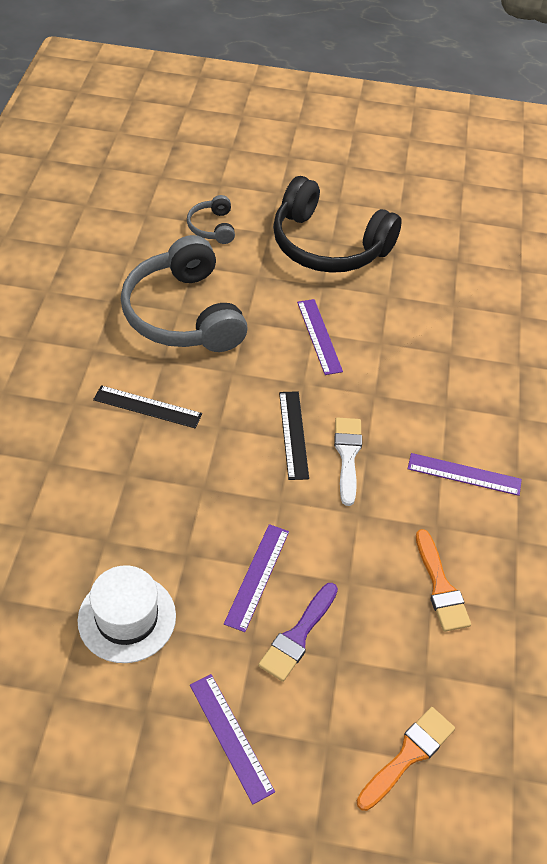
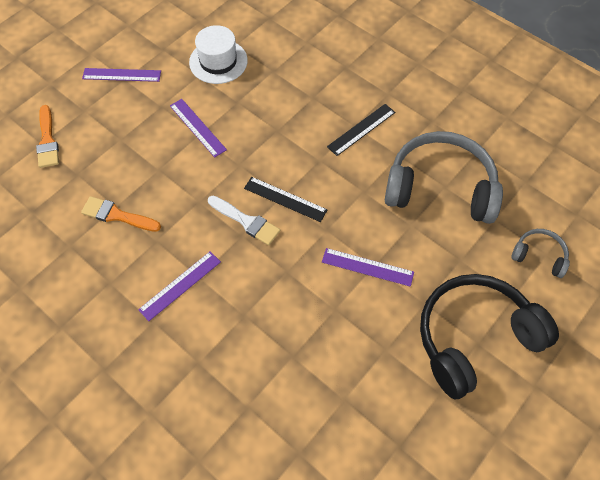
camera: 125 degrees right, 10 degrees up
purple brush [258,583,338,682] -> none

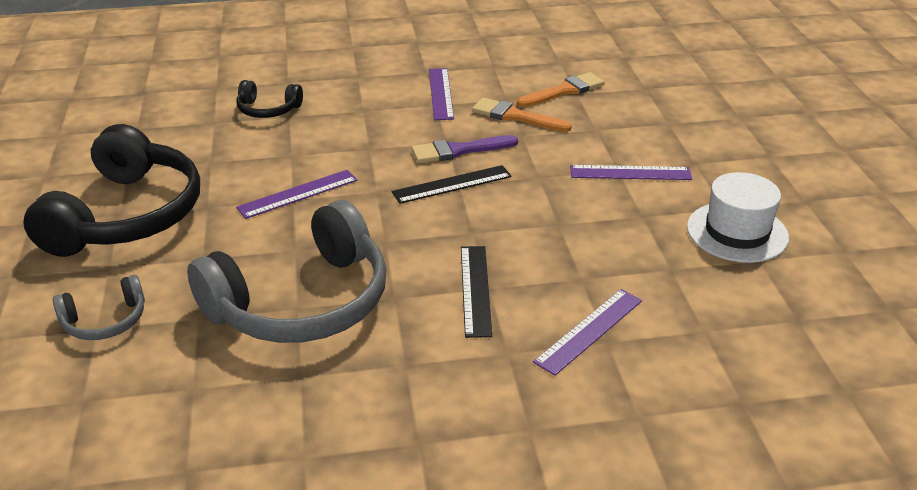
camera: 130 degrees right, 25 degrees down
orange brush [36,105,59,168] -> orange brush moved to [472,98,572,132]
purple ruler [82,68,161,82] -> purple ruler moved to [533,289,642,376]
white brush [208,196,280,245] -> purple brush [411,135,518,163]
none -> black headphones [236,80,303,118]

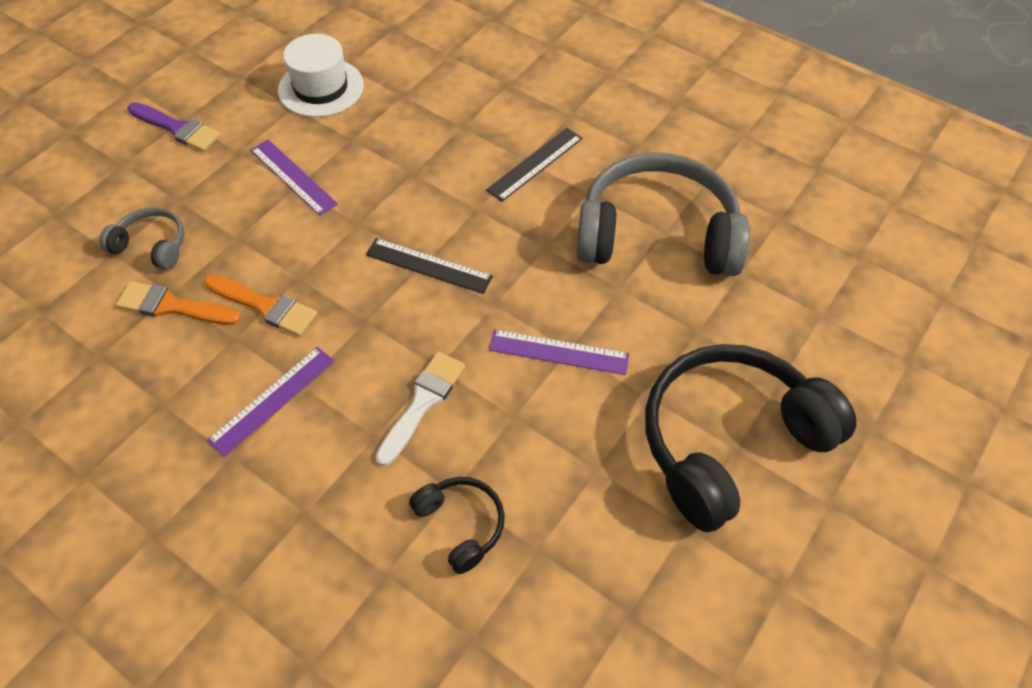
camera: 135 degrees left, 20 degrees up
grey headphones [53,275,145,340] -> grey headphones moved to [99,208,184,270]
purple brush [411,135,518,163] -> purple brush moved to [127,102,221,152]
orange brush [472,98,572,132] -> orange brush turned 45 degrees counterclockwise [205,275,317,336]
purple ruler [533,289,642,376] -> none
none -> white brush [375,351,465,466]

